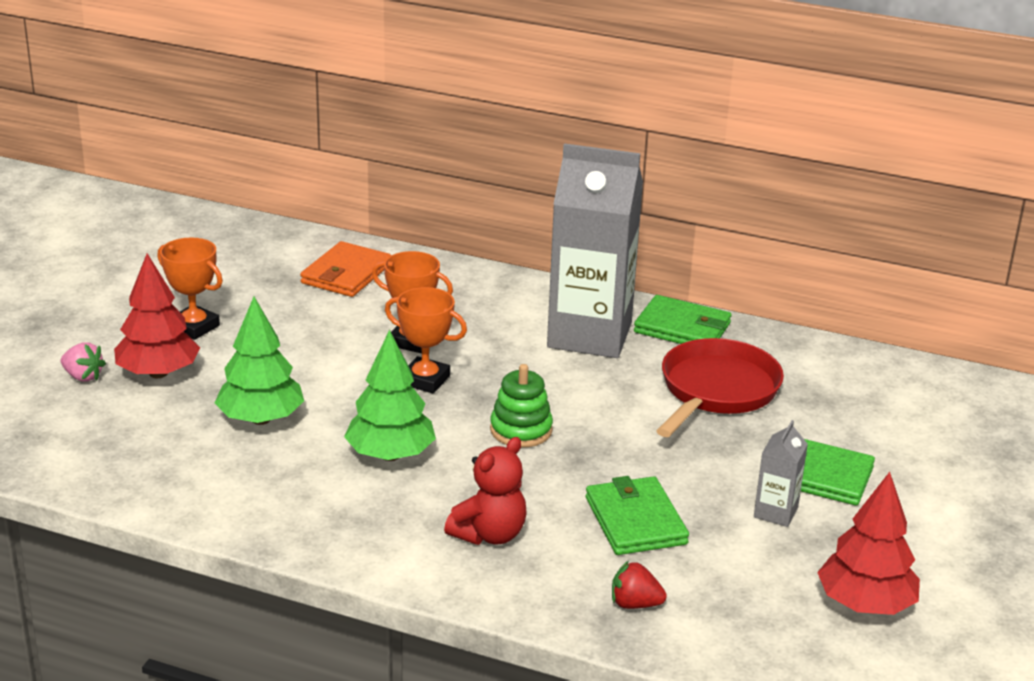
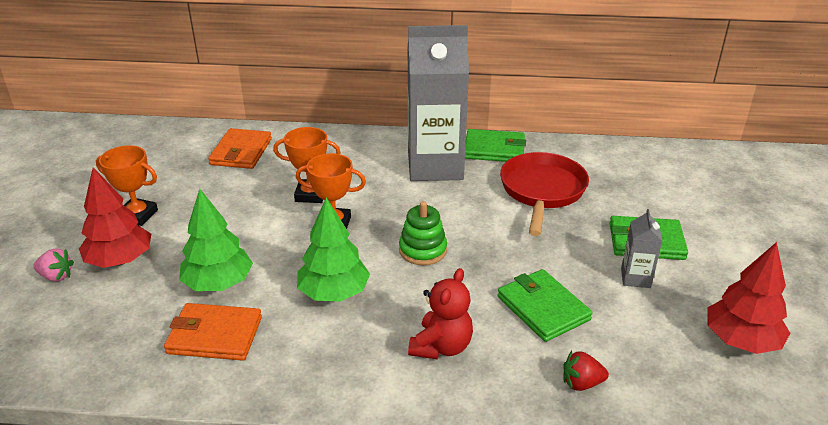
camera: 15 degrees left, 5 degrees up
none -> orange wallet [164,303,262,361]

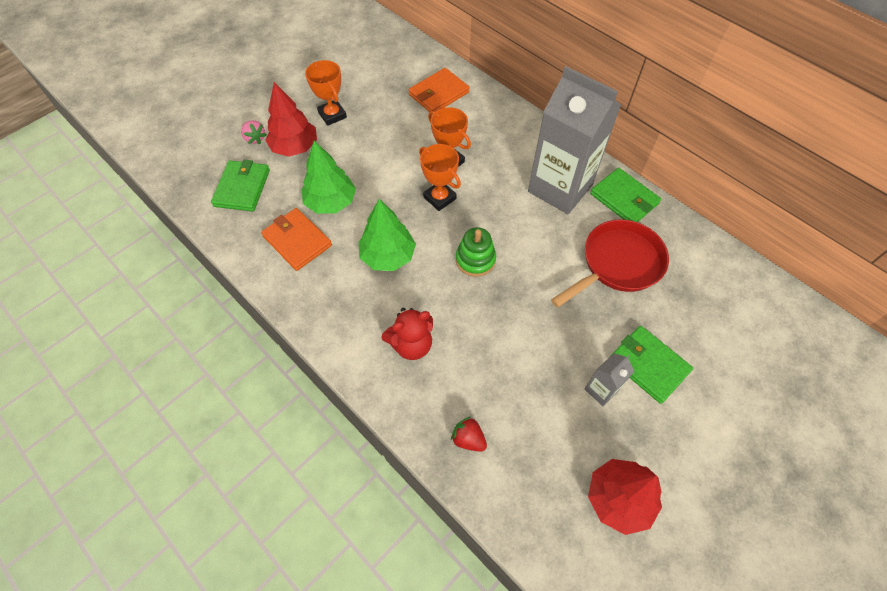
camera: 40 degrees right, 25 degrees up
green wallet [497,269,593,342] -> green wallet moved to [211,160,270,211]

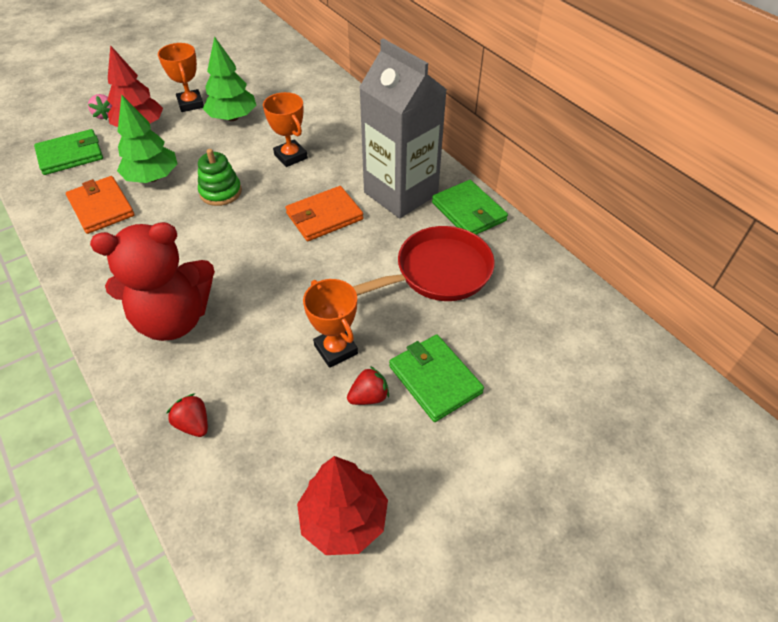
camera: 10 degrees right, 10 degrees down
green wallet [211,160,270,211] -> green wallet turned 45 degrees clockwise [34,129,103,175]
green tree [359,199,416,271] -> green tree moved to [203,36,256,121]
red teddy bear [381,308,433,360] -> red teddy bear [90,222,215,341], size x1.66
orange wallet [409,68,470,112] -> orange wallet moved to [285,186,364,241]
orange trophy [419,144,461,211] -> orange trophy moved to [303,279,358,368]
green stacking toy [456,227,496,277] -> green stacking toy moved to [198,149,242,206]
grey carton [585,353,635,406] -> red strawberry [347,366,389,405]

